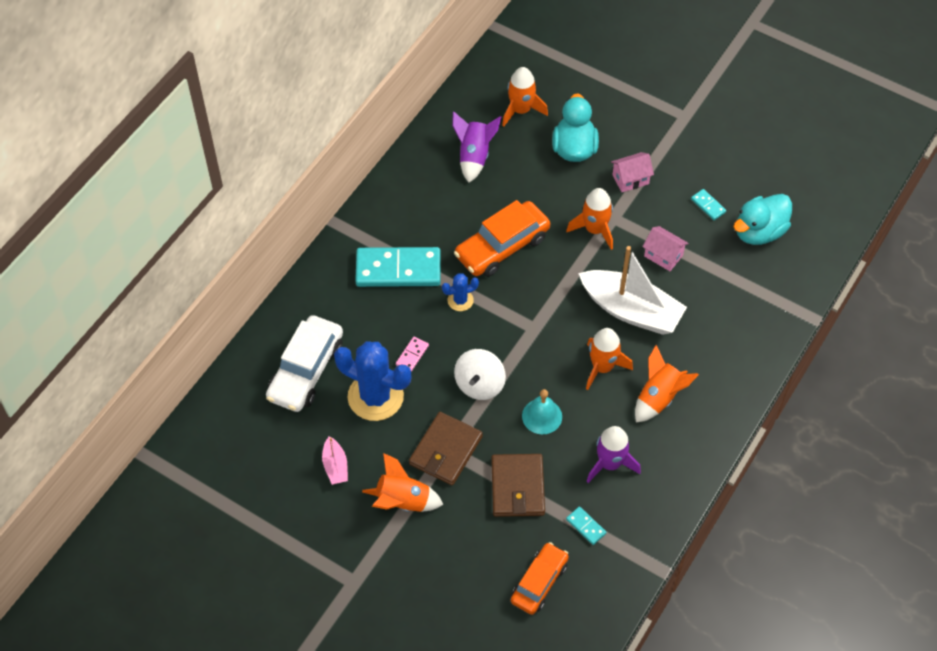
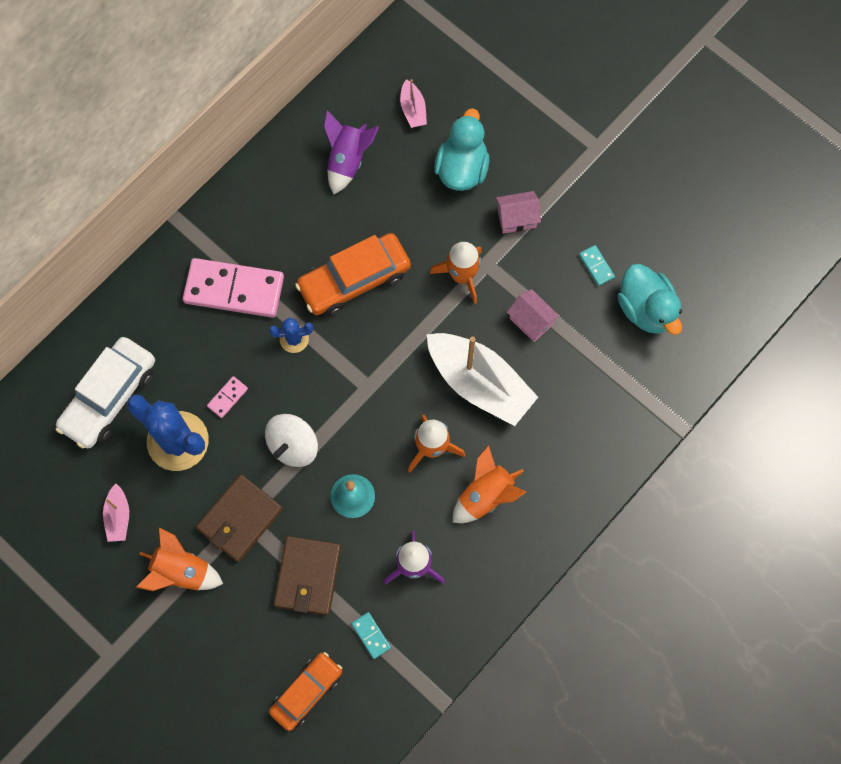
camera: 10 degrees right, 15 degrees up
turquoise domino [355,247,441,287] -> pink domino [183,258,284,318]
orange rocket [502,67,548,127] -> pink boat [400,79,427,128]
turquoise duck [733,194,792,245] -> turquoise duck turned 90 degrees counterclockwise [618,264,682,335]

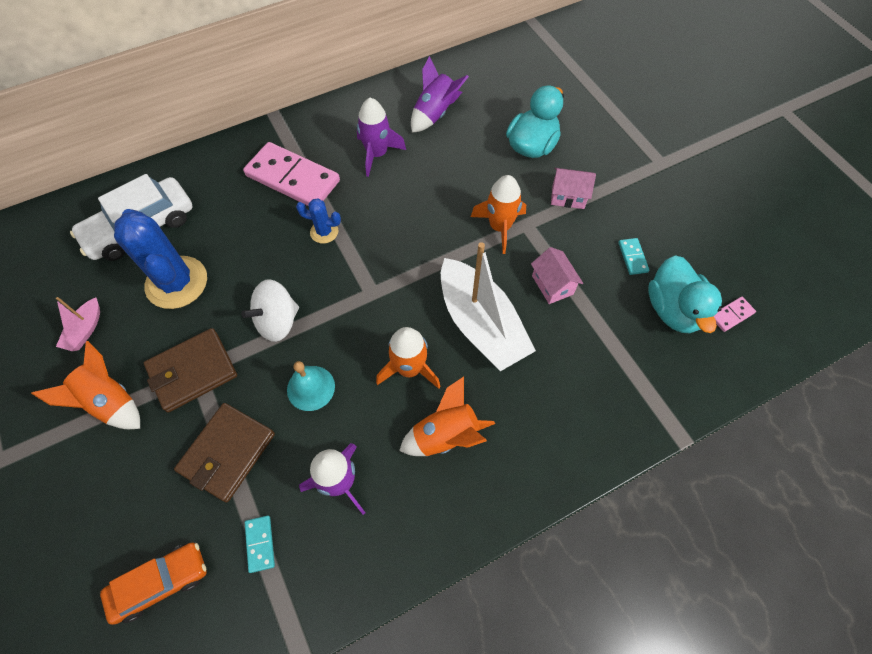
camera: 20 degrees right, 10 degrees down
pink domino [207,376,248,418] -> pink domino moved to [714,297,756,332]
orange car [295,233,411,316] -> none
pink boat [400,79,427,128] -> none
none -> purple rocket [357,98,406,177]

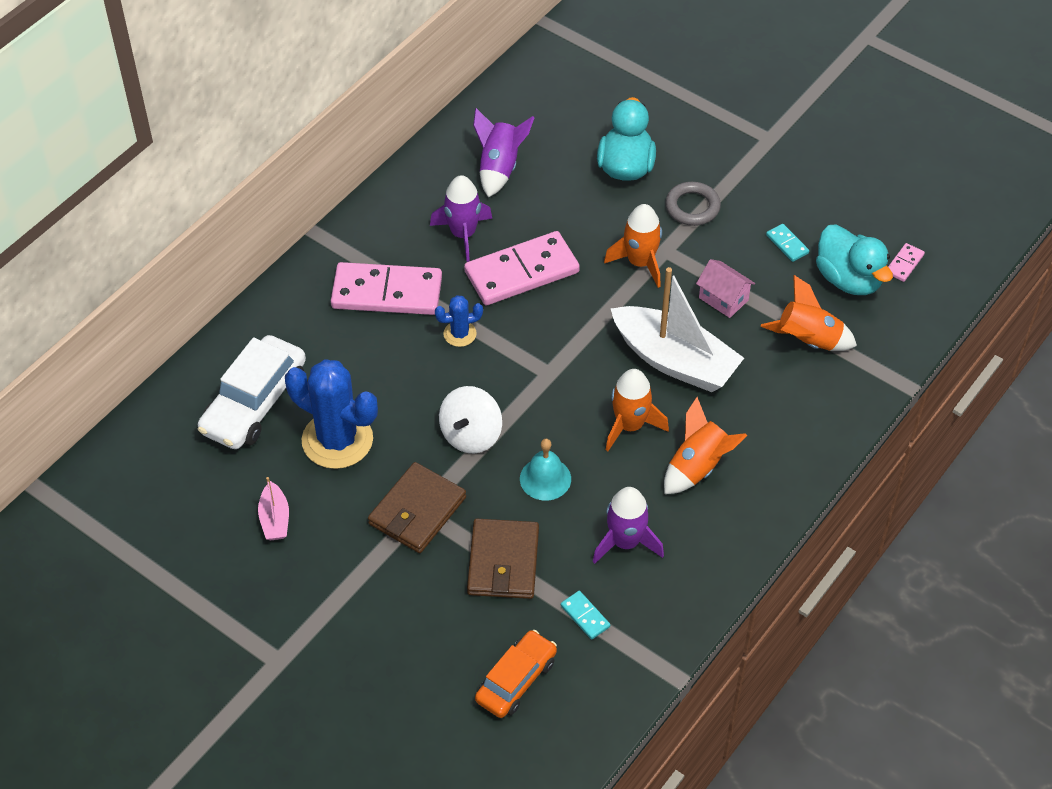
camera: 25 degrees left, 10 degrees down
orange rocket [31,341,140,429] -> orange rocket moved to [761,275,857,351]
pink house [551,168,596,209] -> grey ring [665,182,721,226]
none -> pink domino [464,231,580,305]

